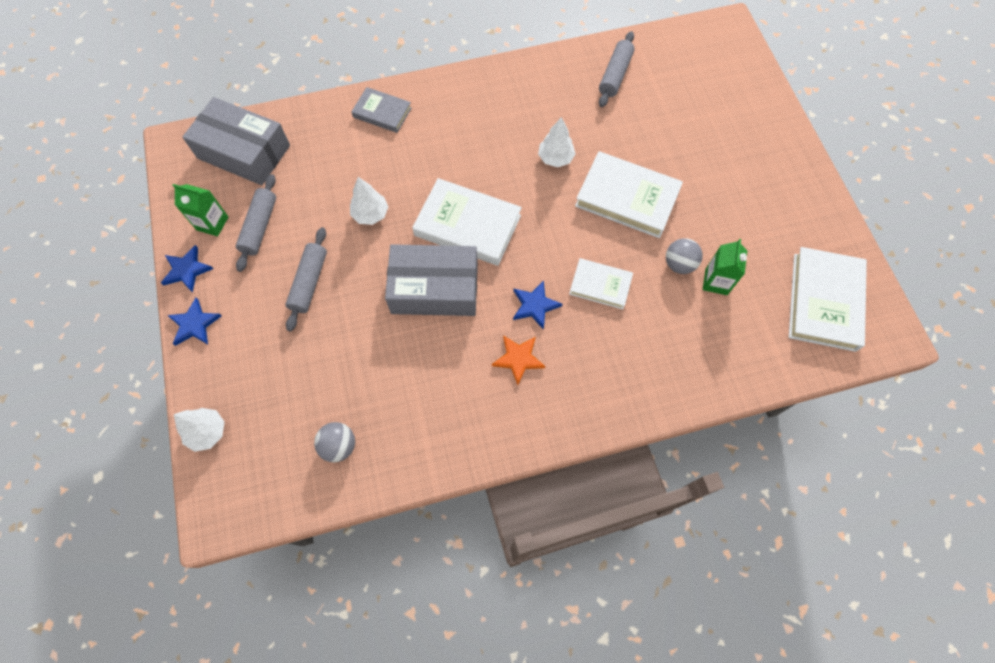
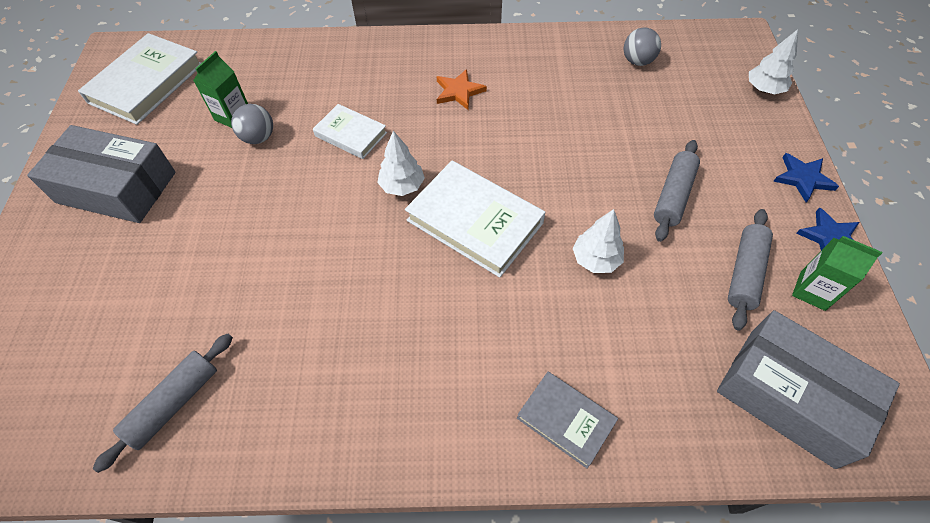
camera: 165 degrees left, 10 degrees down
grey box [385,244,478,316] -> grey box moved to [27,125,176,223]
blue star [513,280,562,330] -> none
white tree [538,117,575,167] -> white tree moved to [377,131,425,196]
white book [575,151,683,238] -> none

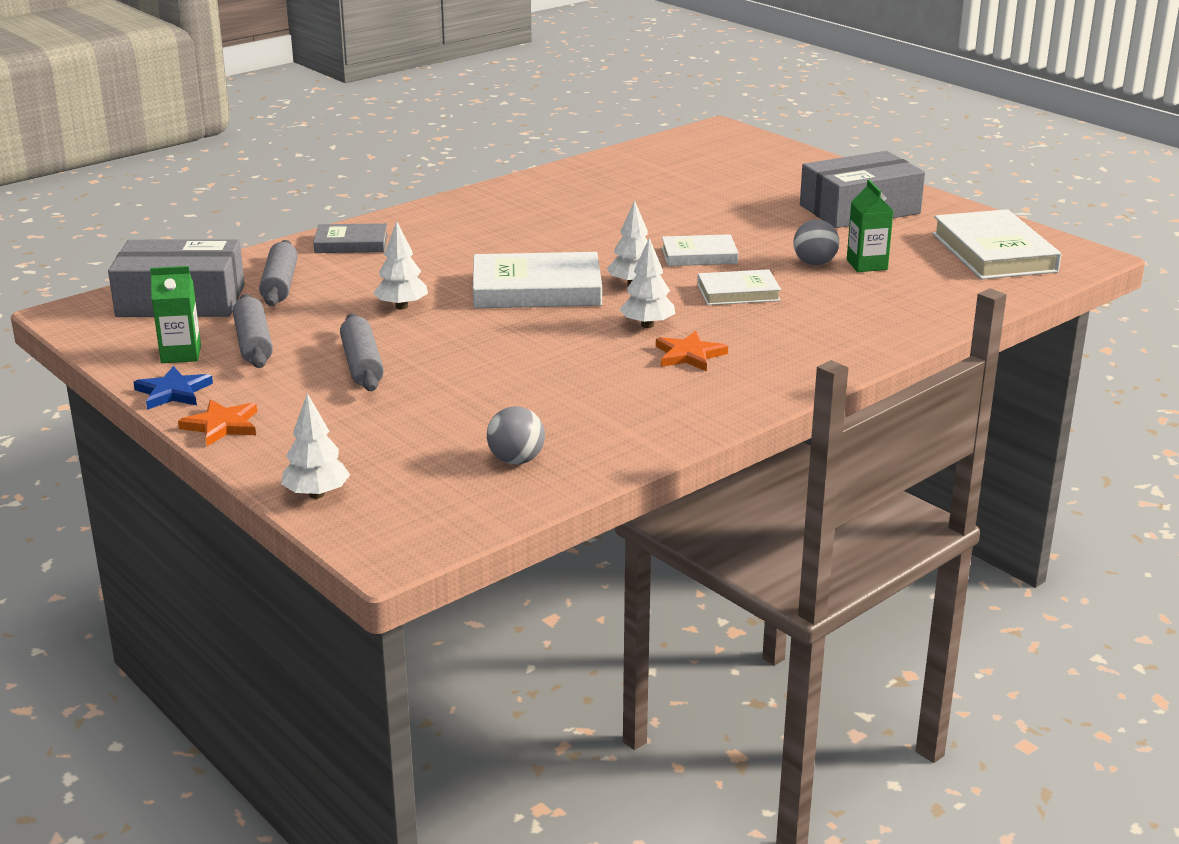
camera: 140 degrees right, 30 degrees down
grey rolling pin [93,334,233,473] -> grey rolling pin moved to [259,240,298,306]
blue star [773,153,839,202] -> orange star [178,400,257,446]
none -> white tree [619,238,675,328]
none -> white book [662,234,738,266]

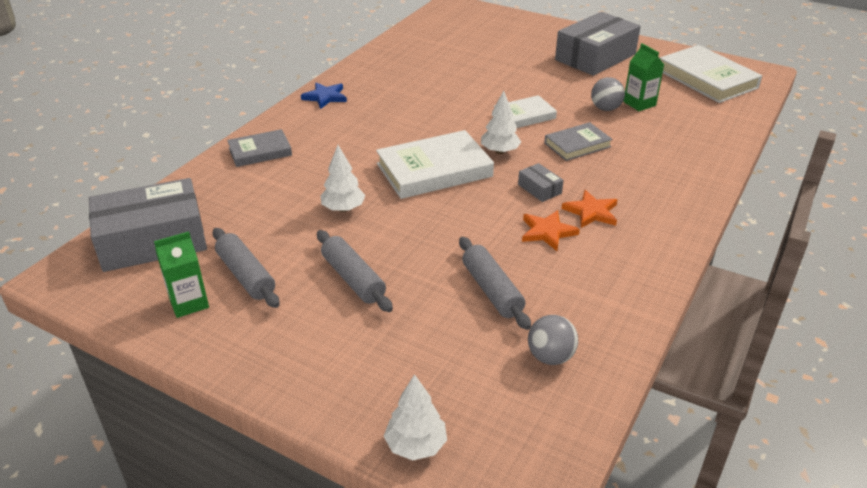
camera: 20 degrees left, 10 degrees up
blue star [133,366,213,410] -> blue star moved to [301,82,347,109]
orange star [178,400,257,446] -> orange star moved to [522,210,580,251]
grey rolling pin [259,240,298,306] -> grey rolling pin moved to [459,237,531,330]
white tree [619,238,675,328] -> grey box [518,163,564,202]
white book [697,269,781,305] -> grey book [544,122,613,161]

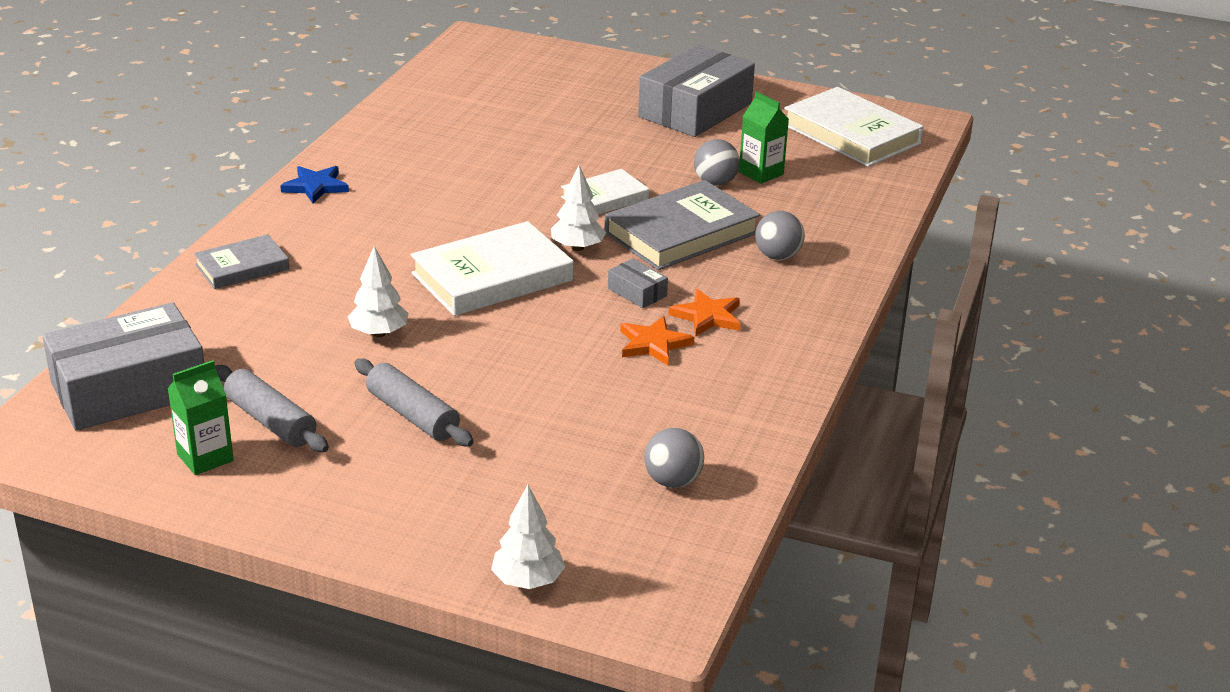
camera: 10 degrees left, 5 degrees down
grey rolling pin [459,237,531,330] -> none
grey book [544,122,613,161] -> grey book [605,180,760,270], size x1.71
none -> grey ball [755,211,805,260]

